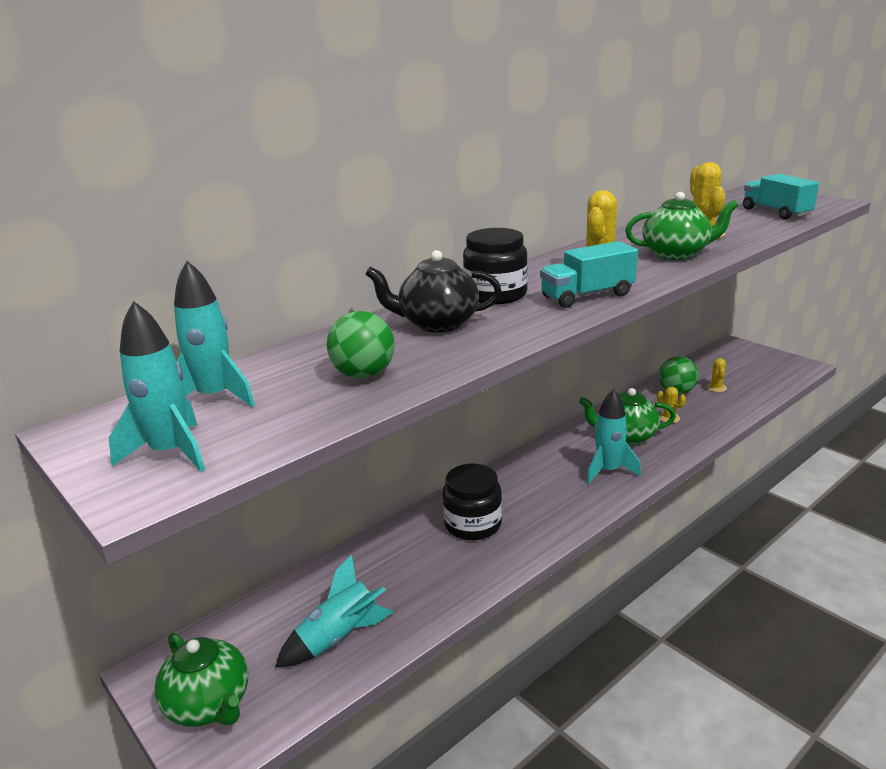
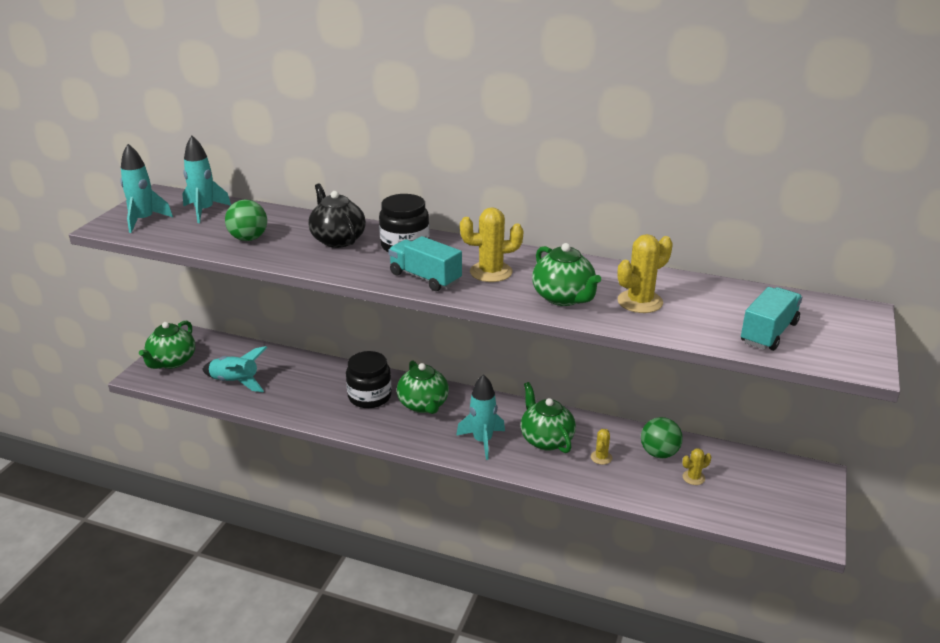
camera: 60 degrees right, 5 degrees up
none -> green teapot [397,360,449,414]

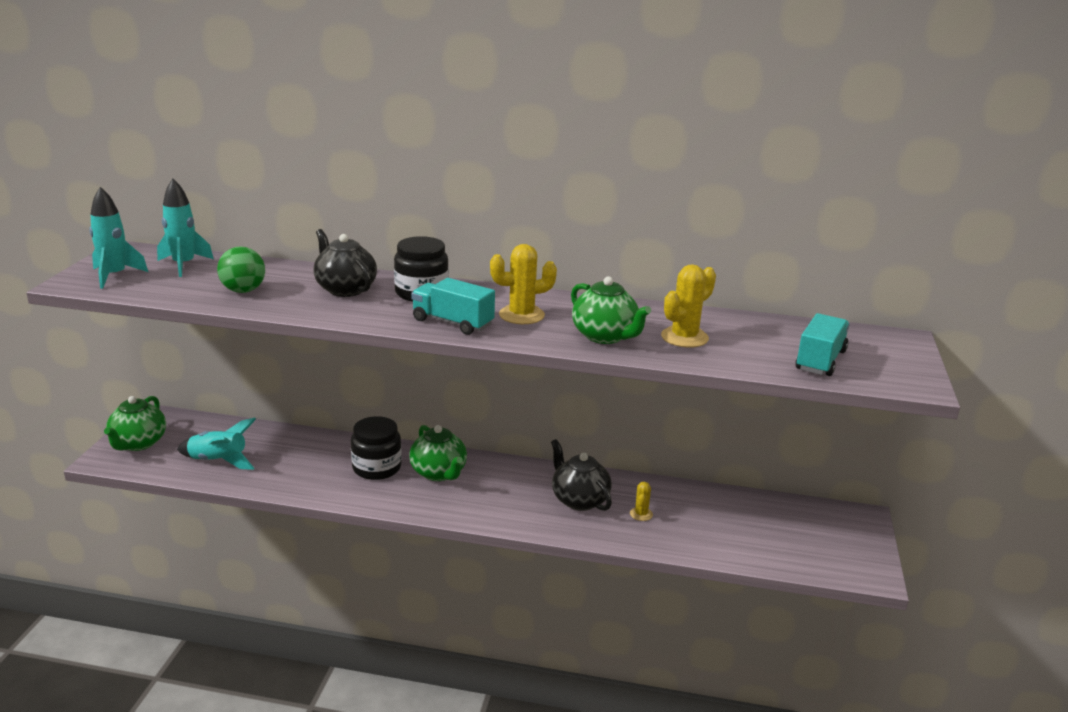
camera: 10 degrees left, 5 degrees down
turquoise rocket [456,374,505,460] -> none
green teapot [520,382,576,453] -> black teapot [551,439,612,511]
green ball [641,417,683,459] -> none
yellow cactus [682,448,711,485] -> none

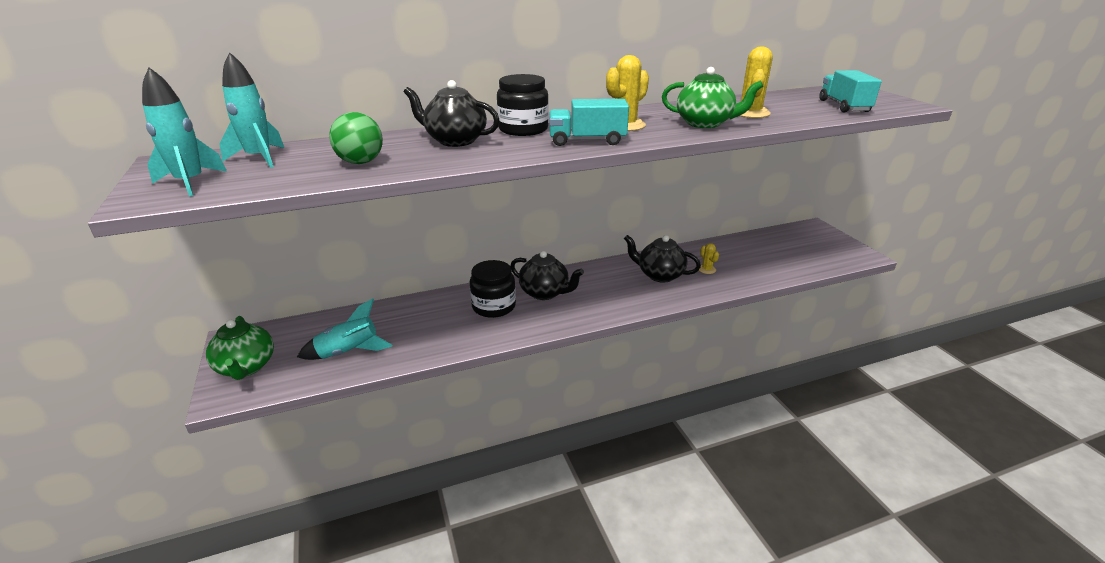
camera: 30 degrees left, 5 degrees up
green teapot [409,425,467,481] -> black teapot [510,251,584,300]

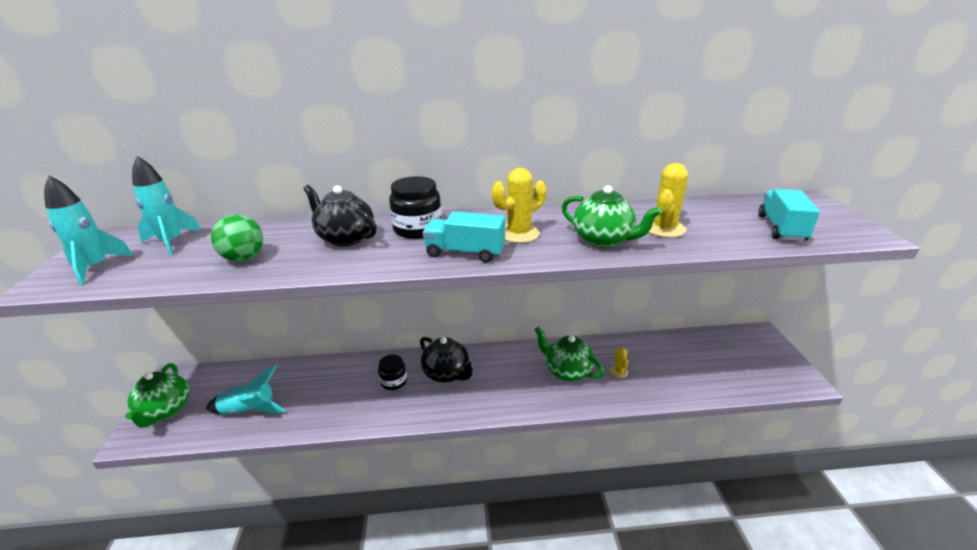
camera: 15 degrees right, 0 degrees up
black jar [470,260,516,318] -> black jar [378,355,407,390], size x0.64
black teapot [624,235,701,283] -> green teapot [535,327,604,381]

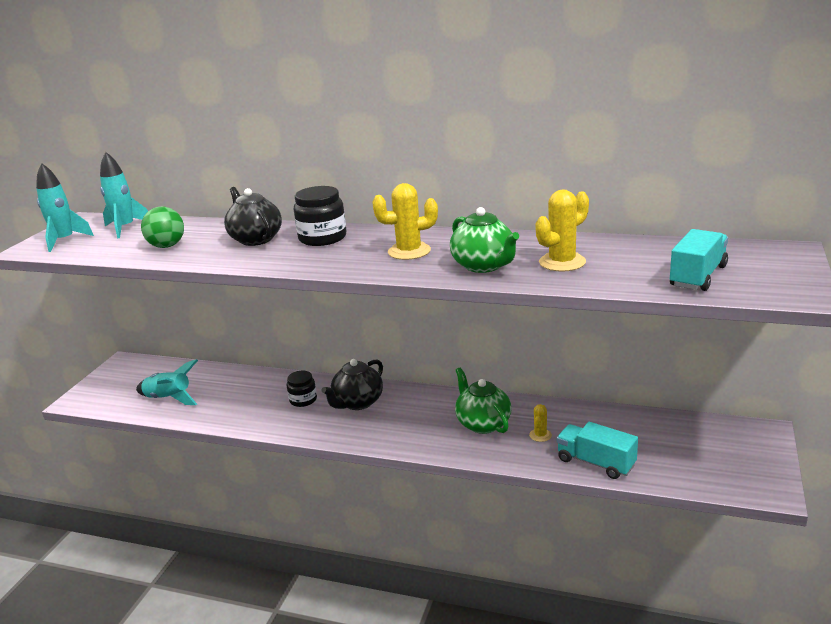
camera: 25 degrees right, 5 degrees down
green teapot [125,363,189,428] -> none
black teapot [420,337,476,382] -> black teapot turned 60 degrees clockwise [322,359,383,410]
turquoise truck [423,211,505,263] -> turquoise truck moved to [557,422,638,479]

